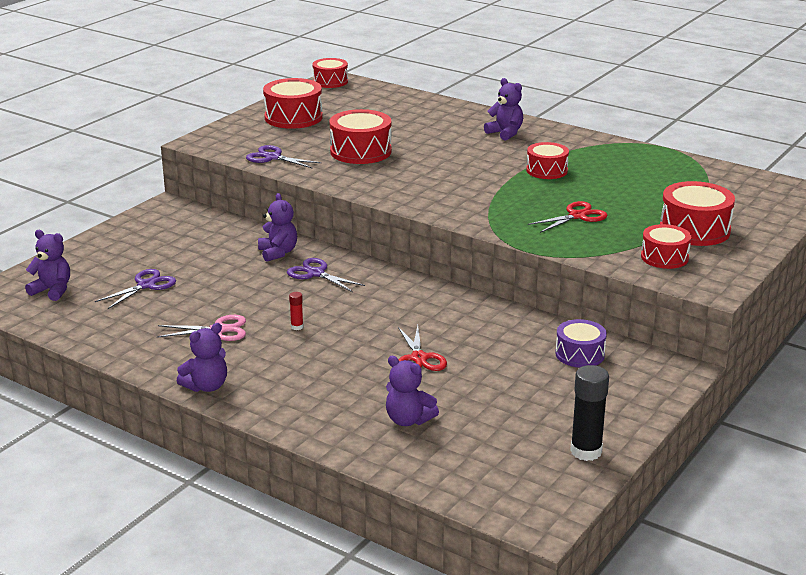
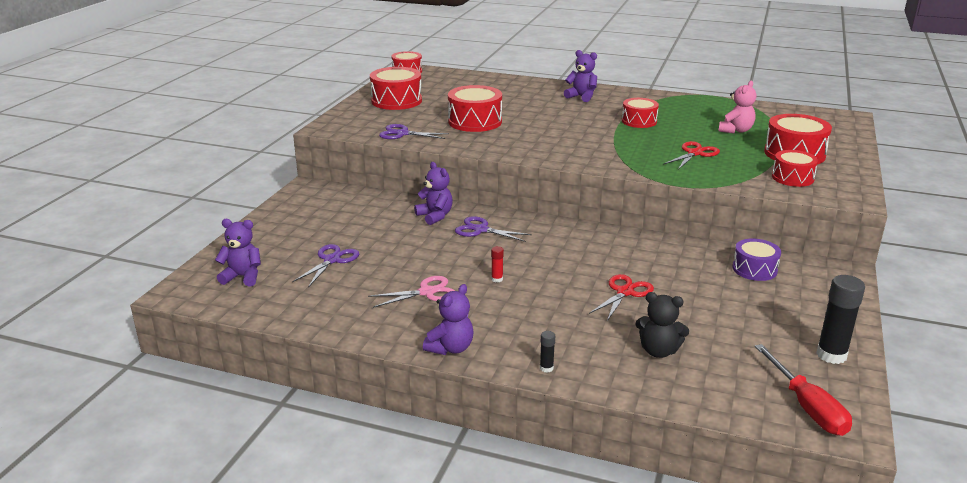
camera: 15 degrees left, 0 degrees up
purple teddy bear [386,356,439,426] -> black teddy bear [635,292,689,358]
red scissors [398,325,447,371] -> red scissors turned 120 degrees counterclockwise [589,274,654,321]
none -> black glue stick [540,331,555,373]
none -> pink teddy bear [718,81,756,134]
none -> red screwdriver [755,344,852,436]

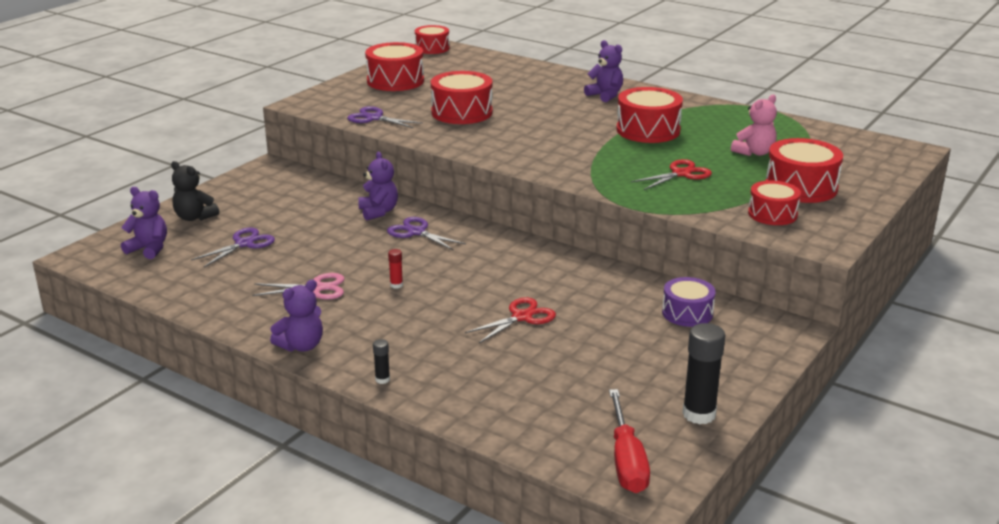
camera: 15 degrees right, 0 degrees up
red drum [622,98,659,128] -> red drum [616,87,683,143], size x1.54
black teddy bear [635,292,689,358] -> black teddy bear moved to [171,161,219,221]

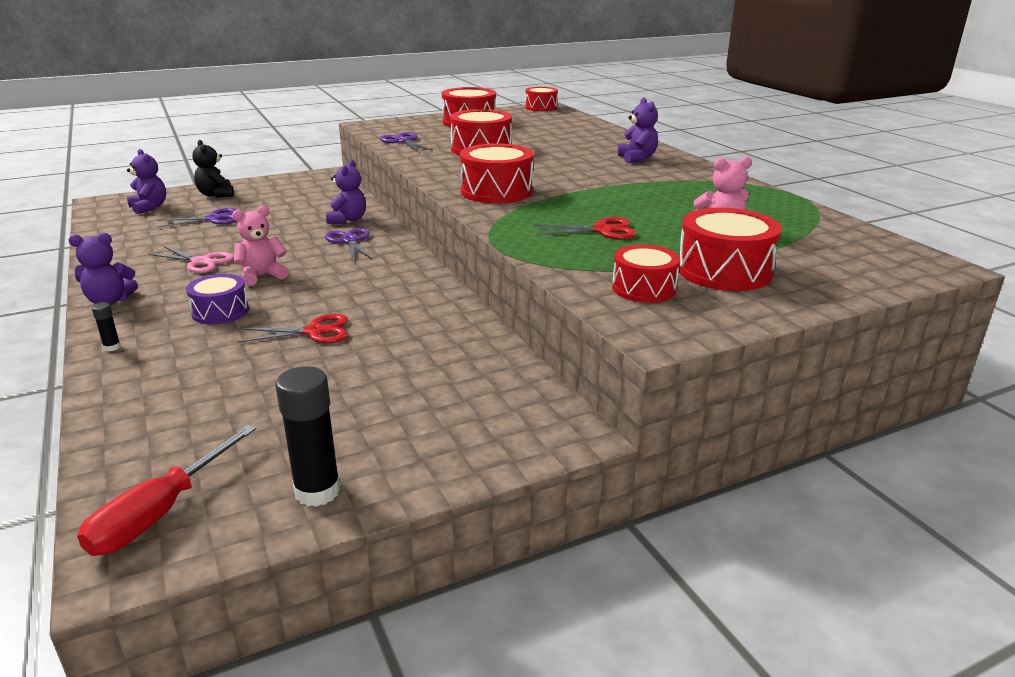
camera: 30 degrees right, 0 degrees up
red glue stick [388,249,403,289] -> pink teddy bear [232,206,289,286]
red drum [616,87,683,143] -> red drum moved to [460,143,533,204]
purple drum [662,277,716,327] -> purple drum moved to [186,274,249,324]

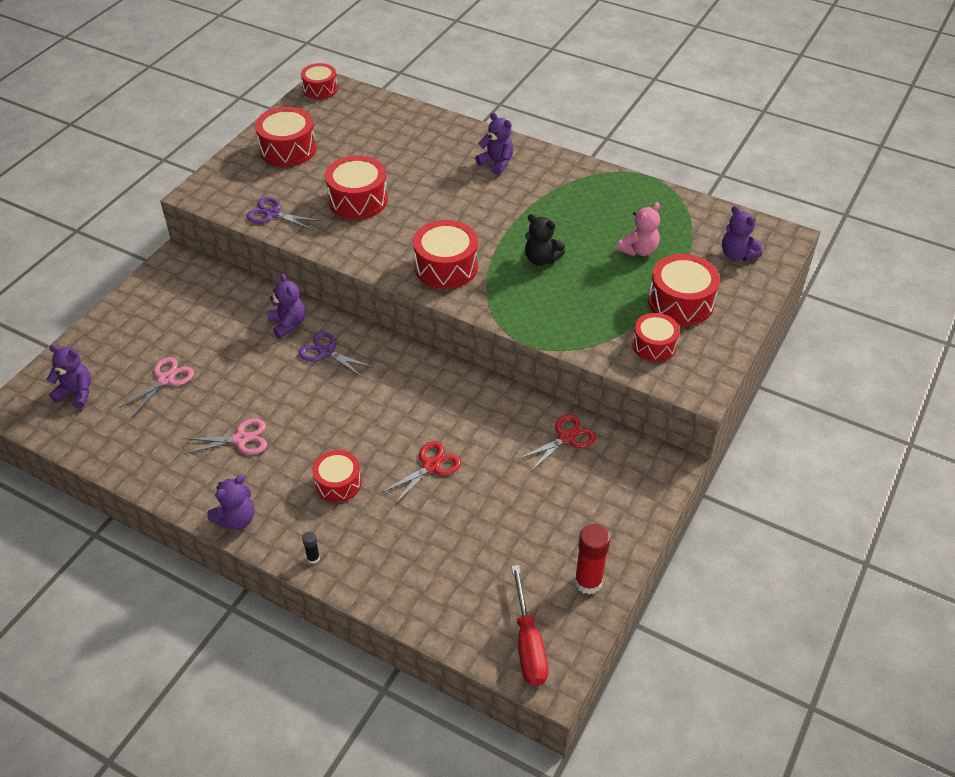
camera: 35 degrees left, 20 degrees up
purple scissors [157,208,237,228] -> pink scissors [119,357,194,417]
purple drum [186,274,249,324] -> red drum [312,450,361,502]
black teddy bear [192,140,234,198] -> black teddy bear moved to [525,214,565,266]
pink teddy bear [232,206,289,286] -> none
black glue stick [275,366,341,507] -> red glue stick [574,524,610,594]
red scissors [534,217,637,239] -> red scissors moved to [518,414,597,472]
none -> purple teddy bear [722,206,762,261]

